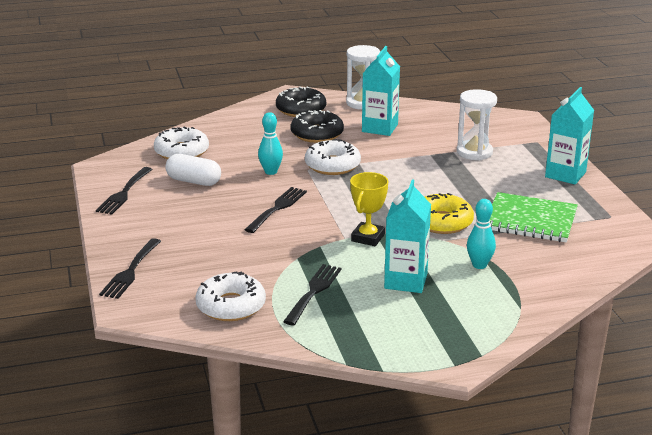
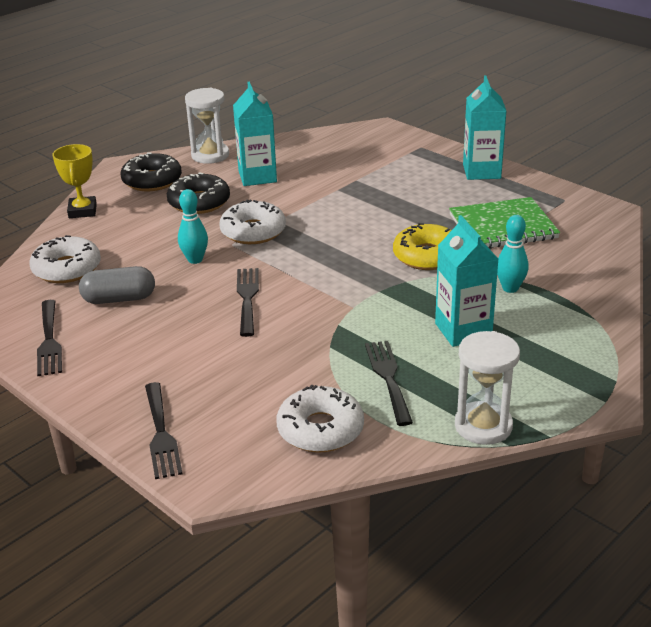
camera: 30 degrees left, 5 degrees up
white capsule [165,154,221,186] -> grey capsule [79,266,155,304]
yellow trophy [350,172,388,246] -> yellow trophy moved to [52,144,97,218]
white hourglass [457,89,497,160] -> white hourglass moved to [455,331,520,445]

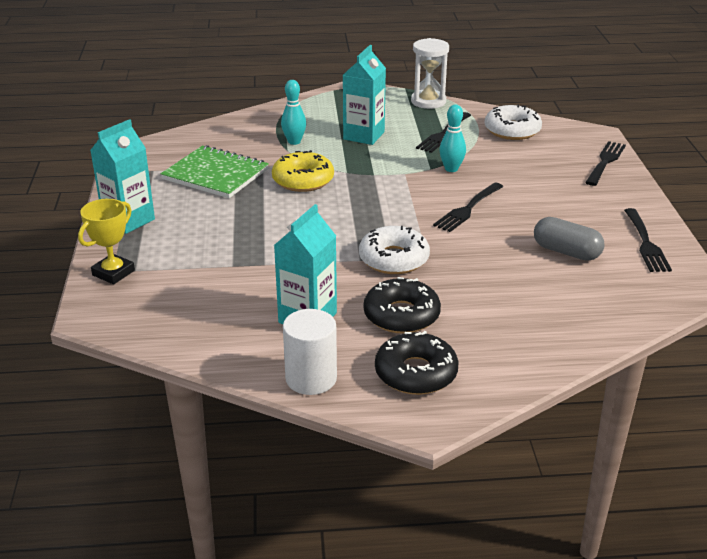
camera: 140 degrees left, 0 degrees up
white donut [29,235,101,283] -> none
black fork [37,300,62,376] -> black fork turned 150 degrees clockwise [624,208,672,272]
yellow trophy [52,144,97,218] -> yellow trophy moved to [78,199,135,284]
turquoise bowling pin [178,189,208,264] -> turquoise bowling pin moved to [439,105,466,172]
white hourglass [185,88,229,164] -> white cylinder [283,309,337,395]

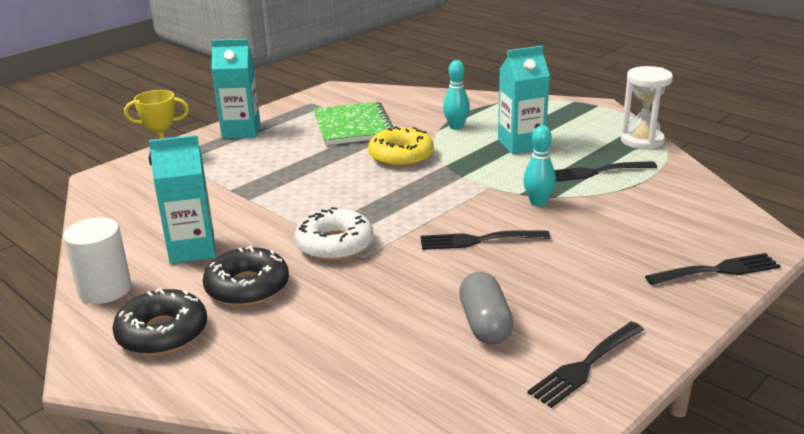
camera: 50 degrees right, 5 degrees down
white donut [485,104,542,140] -> none

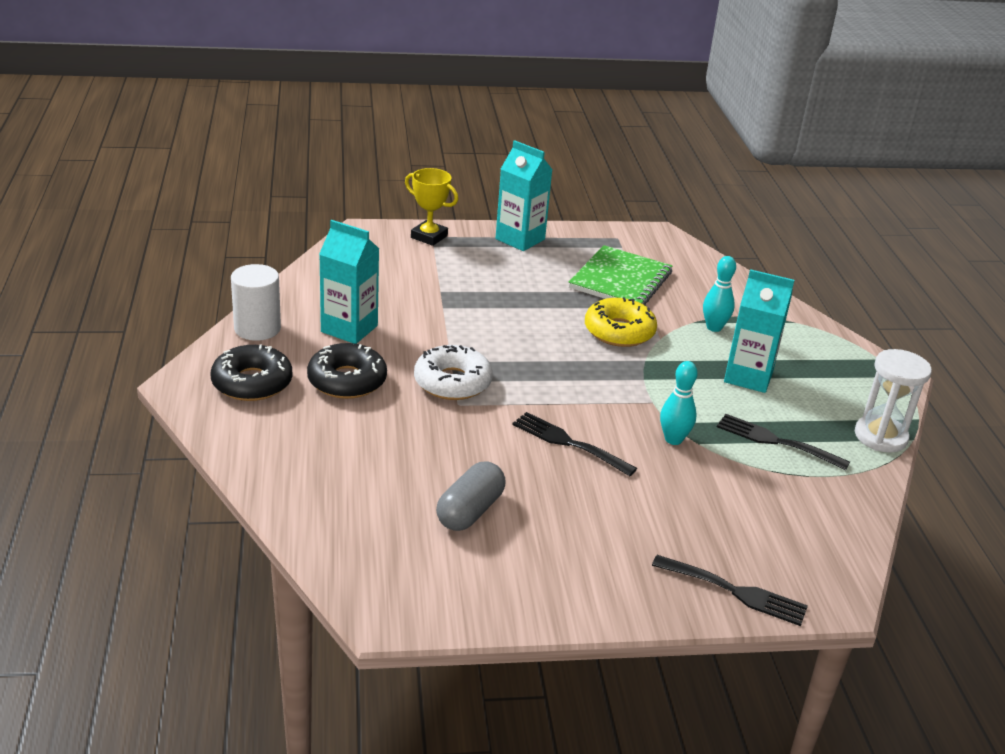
camera: 35 degrees right, 5 degrees up
black fork [527,322,644,408] -> none

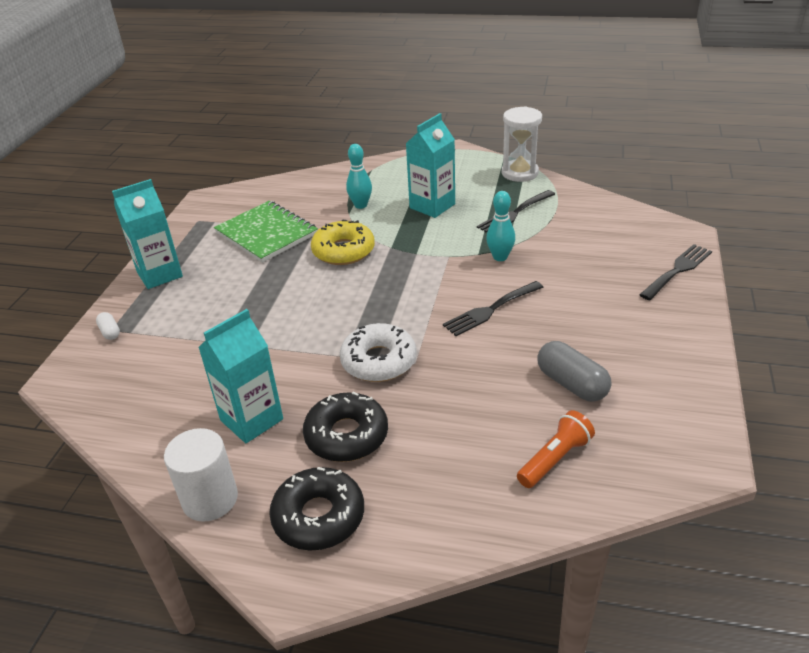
camera: 65 degrees left, 5 degrees up
yellow trophy [405,168,458,246] -> white capsule [96,312,120,340]
none -> orange flashlight [517,410,595,488]

